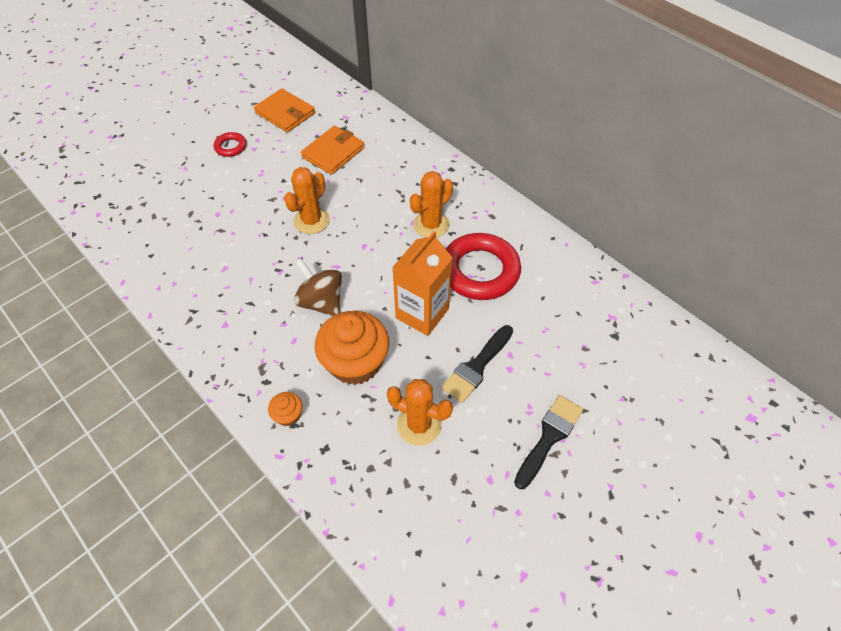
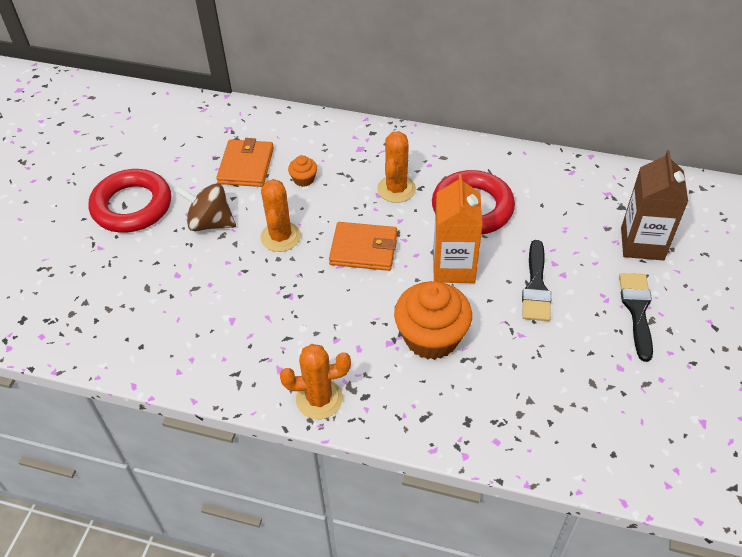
camera: 30 degrees left, 5 degrees down
red ring [214,132,247,157] -> red ring [89,169,171,233], size x2.12
orange wallet [254,88,315,132] -> orange wallet moved to [329,222,397,271]
orange cupcake [268,392,303,426] -> orange cupcake moved to [288,155,317,187]
brown spinning top [294,258,342,316] -> brown spinning top moved to [175,183,236,231]
orange cactus [386,379,453,445] -> orange cactus moved to [280,344,351,419]
none -> brown carton [621,150,688,260]

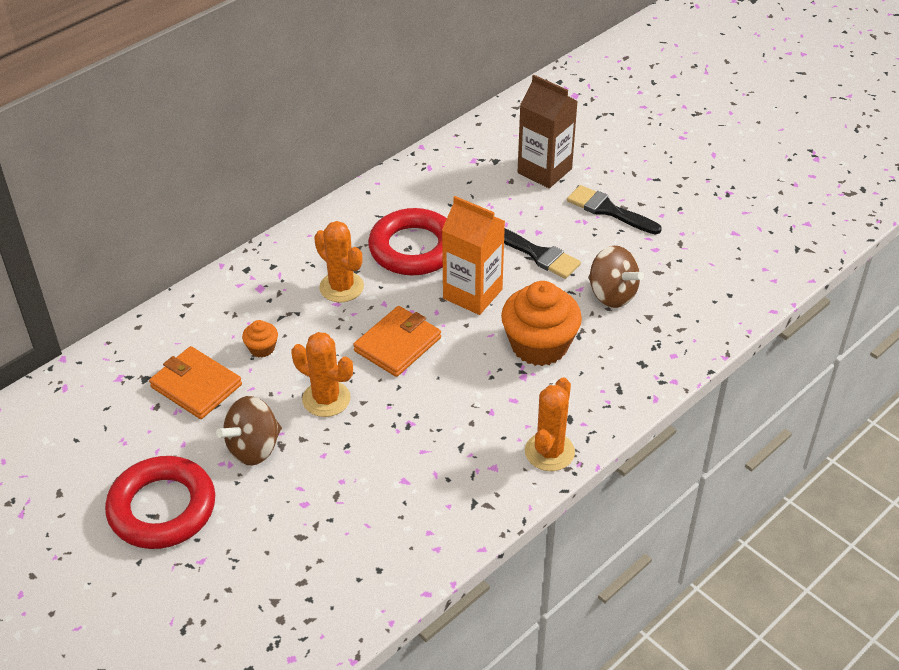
camera: 60 degrees left, 5 degrees down
none -> brown spinning top [588,246,644,308]

